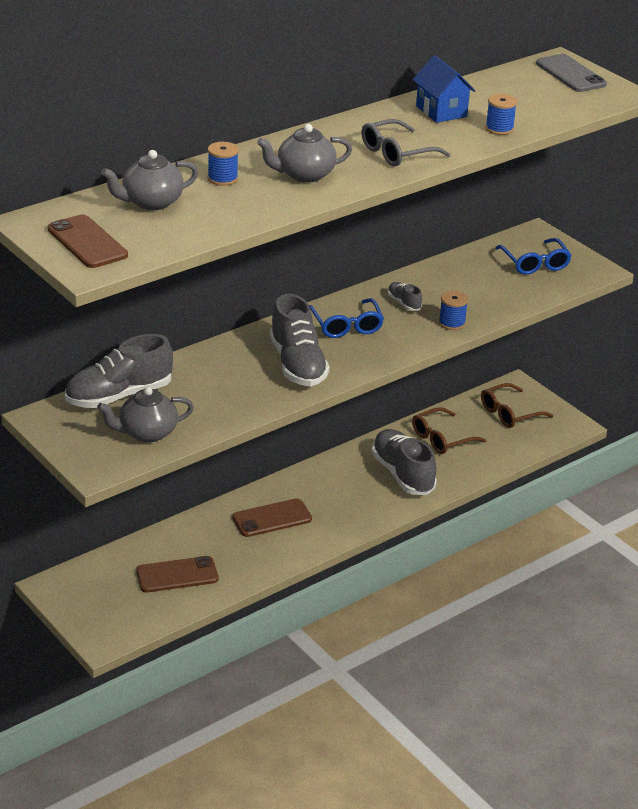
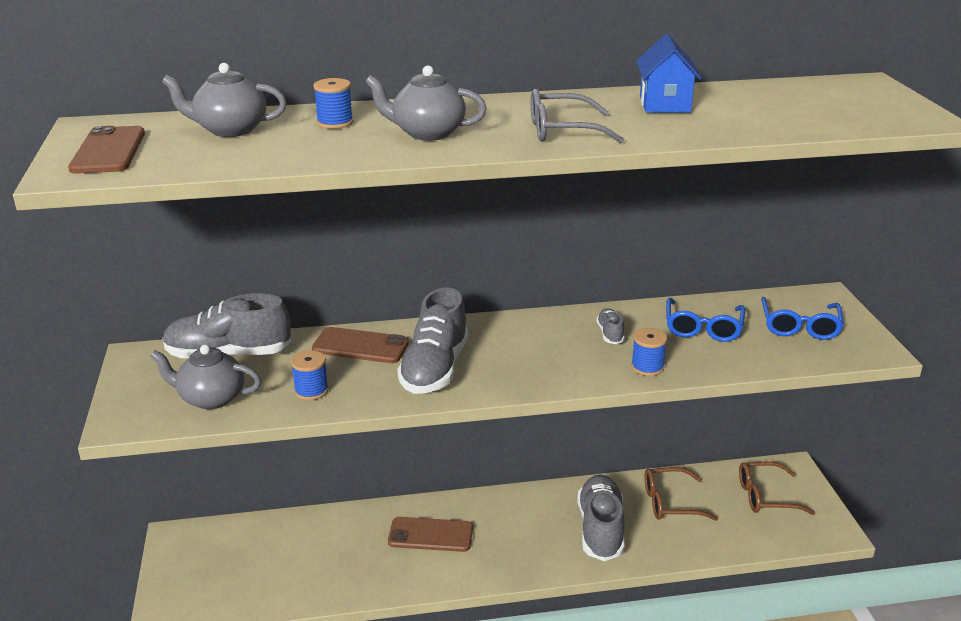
camera: 30 degrees right, 5 degrees down
brown phone [136,556,218,593] -> brown phone moved to [312,327,409,363]
blue glasses [309,298,384,338] -> blue glasses moved to [666,298,745,342]
blue spool [485,94,517,135] -> blue spool moved to [291,350,329,400]
grey phone [536,54,607,92] -> none

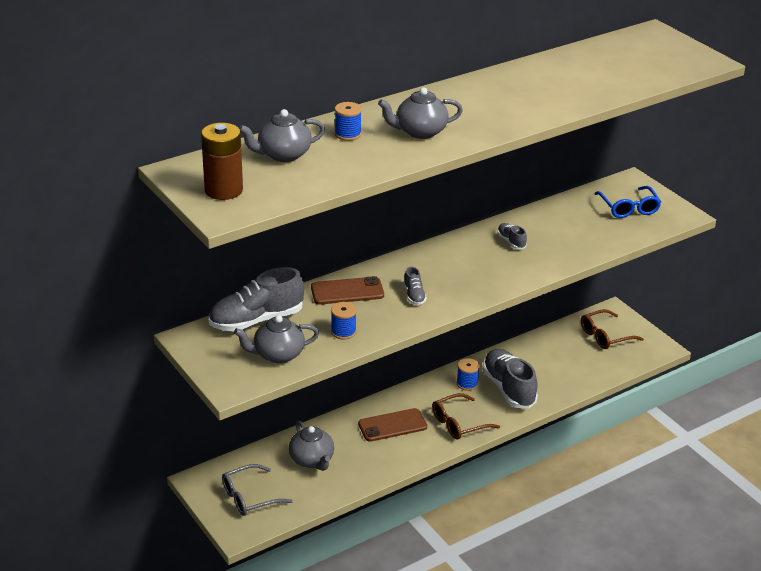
camera: 25 degrees left, 5 degrees up
brown phone [68,126,145,174] -> brown battery [201,123,243,200]
grey shoe [397,287,468,394] -> grey shoe [403,267,427,305], size x0.47
grey glasses [531,89,624,143] -> grey glasses moved to [222,464,293,516]
blue spool [631,328,667,376] -> blue spool moved to [457,358,480,391]
blue house [636,34,702,113] -> none
brown glasses [644,467,719,521] -> brown glasses moved to [432,393,500,440]
blue glasses [666,298,745,342] -> none
none -> grey teapot [289,421,334,471]

